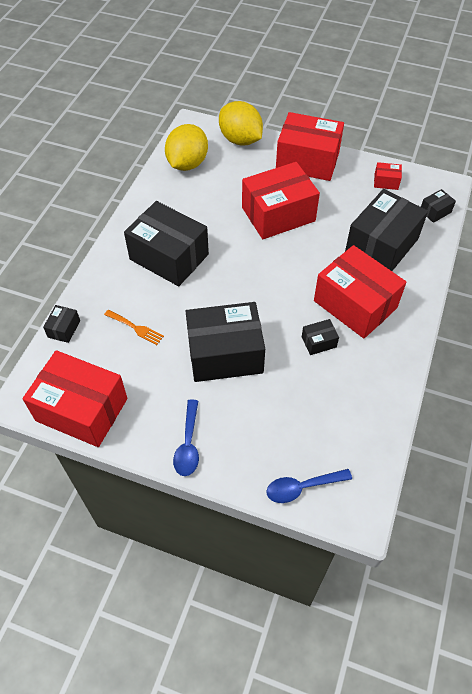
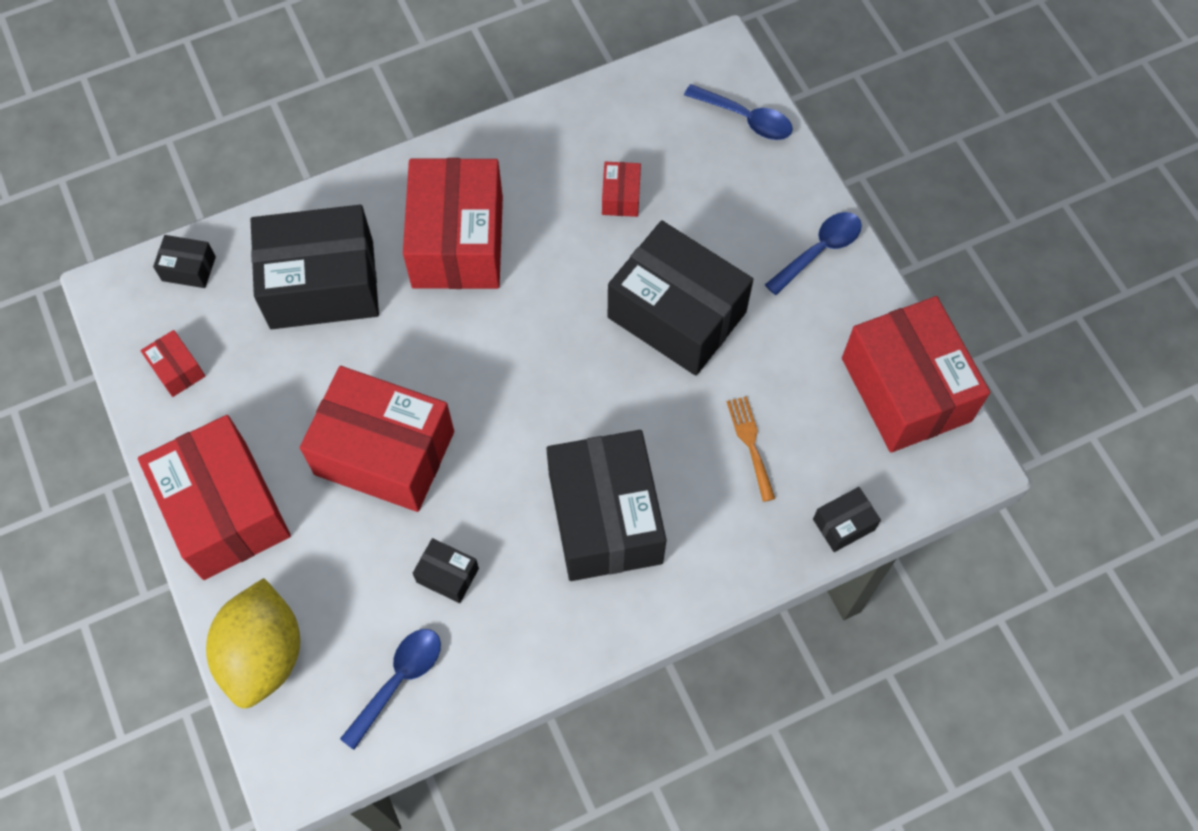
camera: 135 degrees left, 10 degrees up
yellow lemon [165,124,208,171] -> blue spoon [340,629,441,750]
black box [302,319,339,355] -> black box moved to [413,538,479,603]
none -> red box [602,162,641,217]

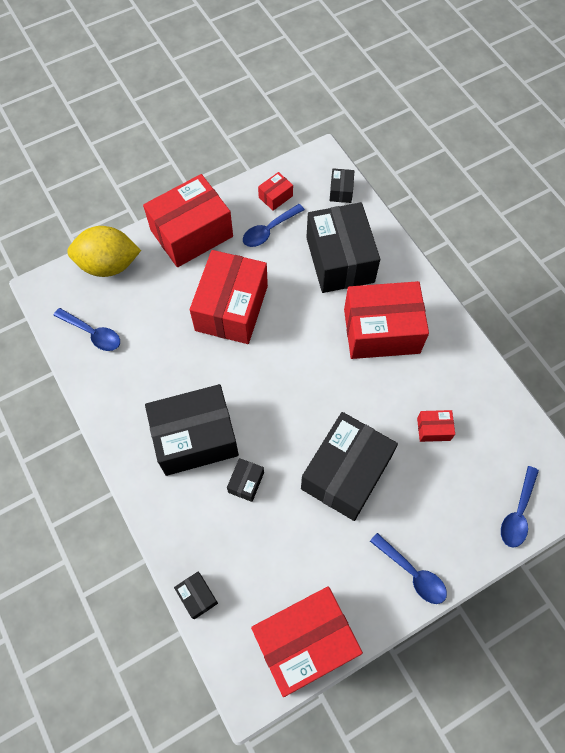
camera: 85 degrees right, 0 degrees up
black box [413,538,479,603] -> black box moved to [227,458,264,502]
orange fork [727,396,775,502] -> none
none -> blue spoon [243,204,305,247]

